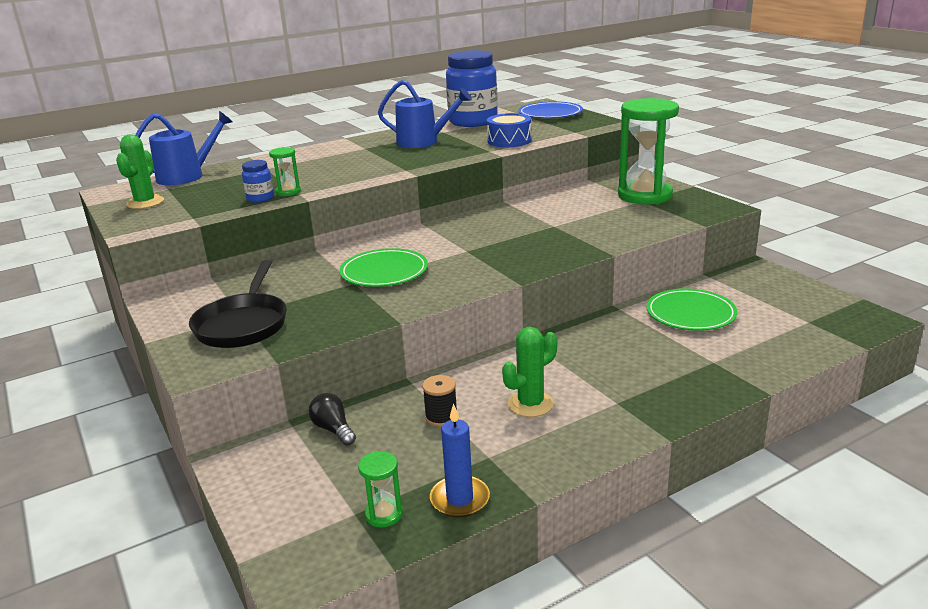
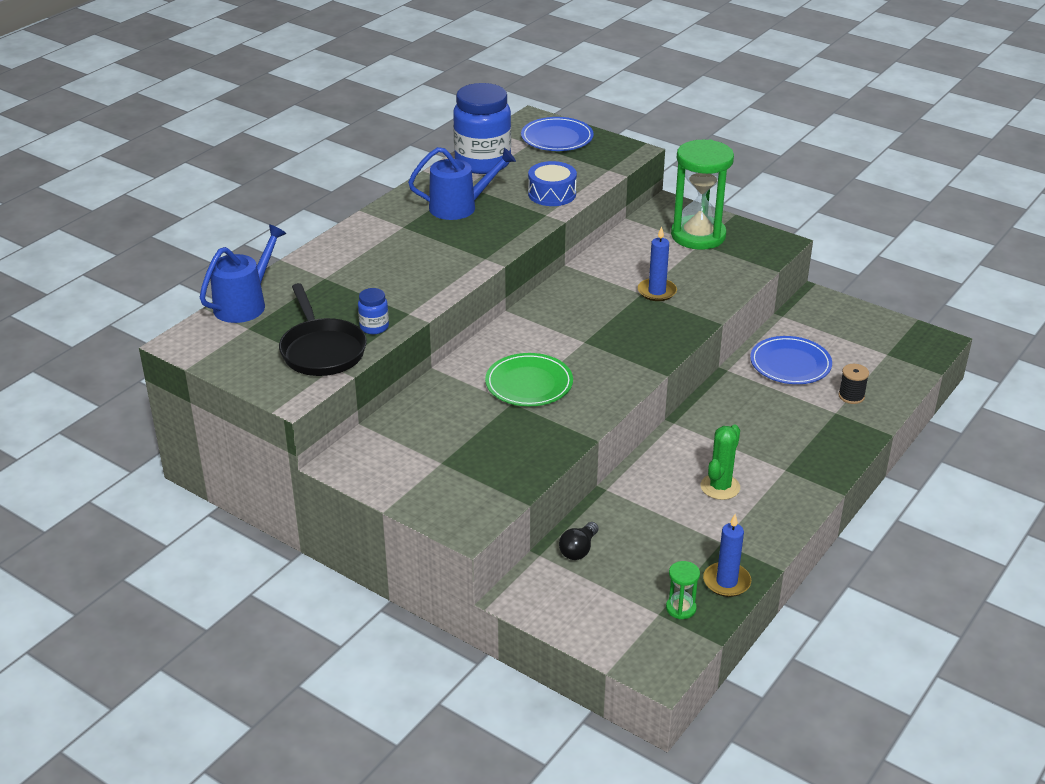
camera: 25 degrees left, 10 degrees up
green cactus [116,134,164,209] -> none
black pan [189,260,287,348] -> black pan moved to [279,283,367,376]
green hourglass [269,147,301,196] -> none
black light bulb [309,393,356,446] -> black light bulb turned 90 degrees counterclockwise [559,522,599,560]
black spool [422,375,457,427] -> black spool moved to [839,364,869,404]
green plate [646,289,738,331] -> blue plate [750,336,832,384]
none -> blue candle [638,226,677,301]

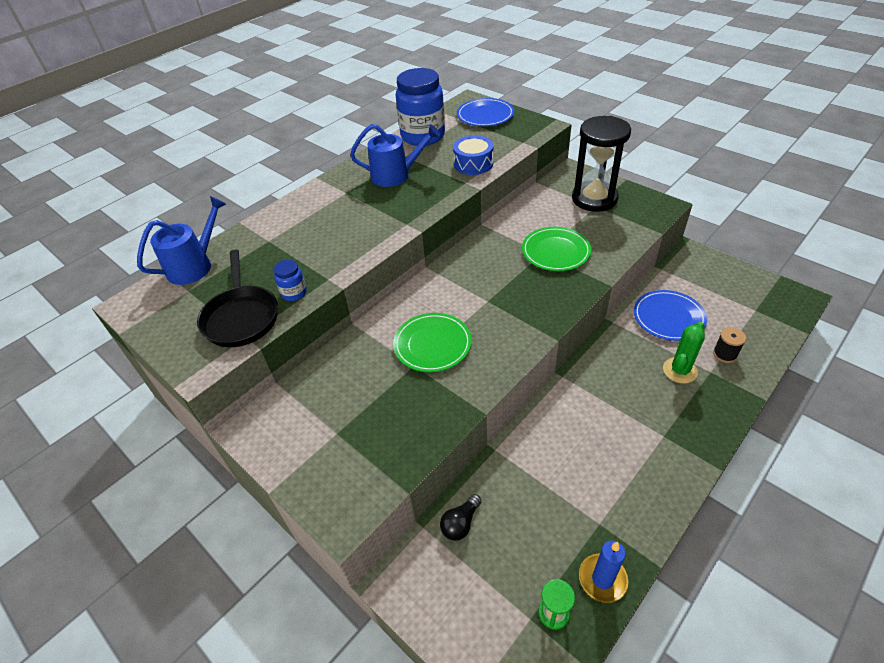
camera: 10 degrees right, 10 degrees up
blue candle [638,226,677,301] -> green plate [522,227,591,271]
green hourglass [671,139,734,250] -> black hourglass [572,116,631,212]
green cactus [701,425,740,500] -> green cactus moved to [663,322,705,384]

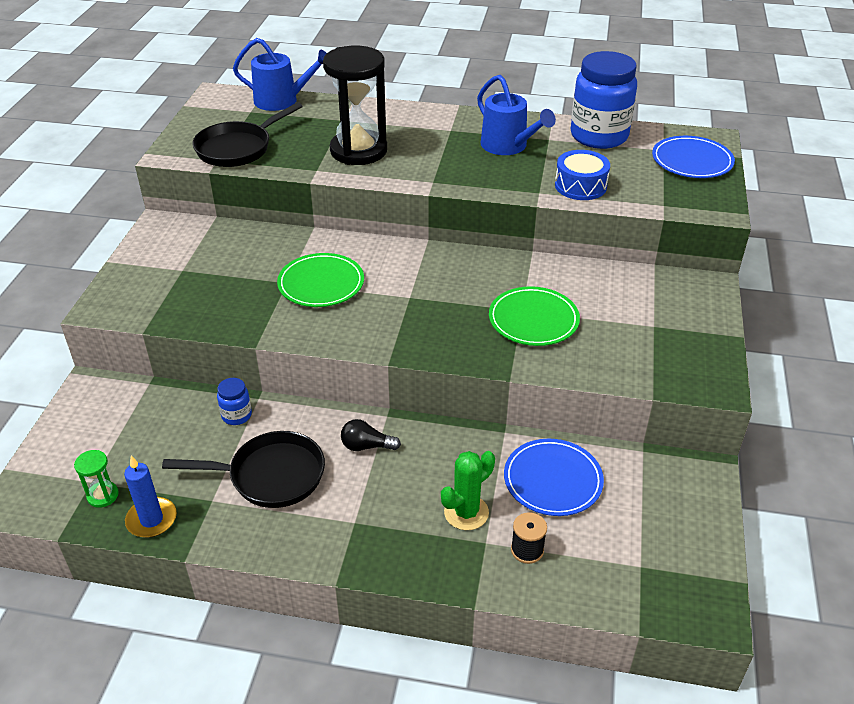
camera: 55 degrees right, 5 degrees down
blue jar [274,259,307,301] -> blue jar moved to [217,378,252,425]
black light bulb [440,494,482,541] -> black light bulb moved to [341,419,401,451]
black hourglass [572,116,631,212] -> black hourglass moved to [323,46,387,165]
green cactus [663,322,705,384] -> green cactus turned 45 degrees counterclockwise [441,451,495,530]
none -> black pan [162,431,325,508]

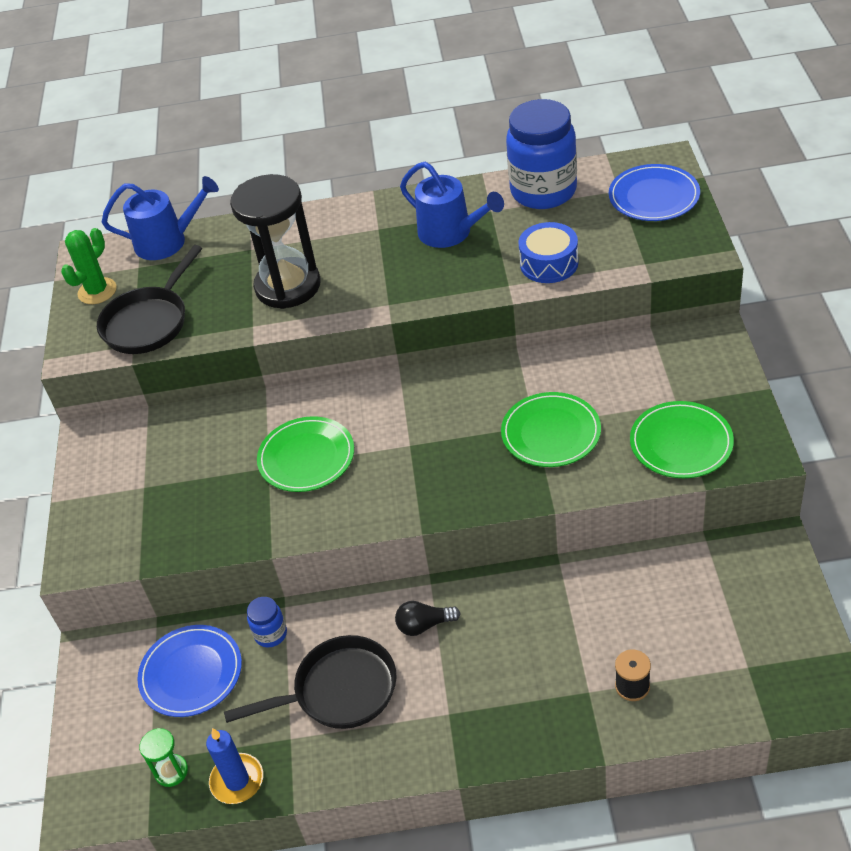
camera: 10 degrees left, 5 degrees up
green cactus [441,451,495,530] -> green cactus moved to [61,228,117,304]
blue plate [504,439,604,516] -> blue plate moved to [137,625,242,717]
none -> green plate [630,401,734,478]

